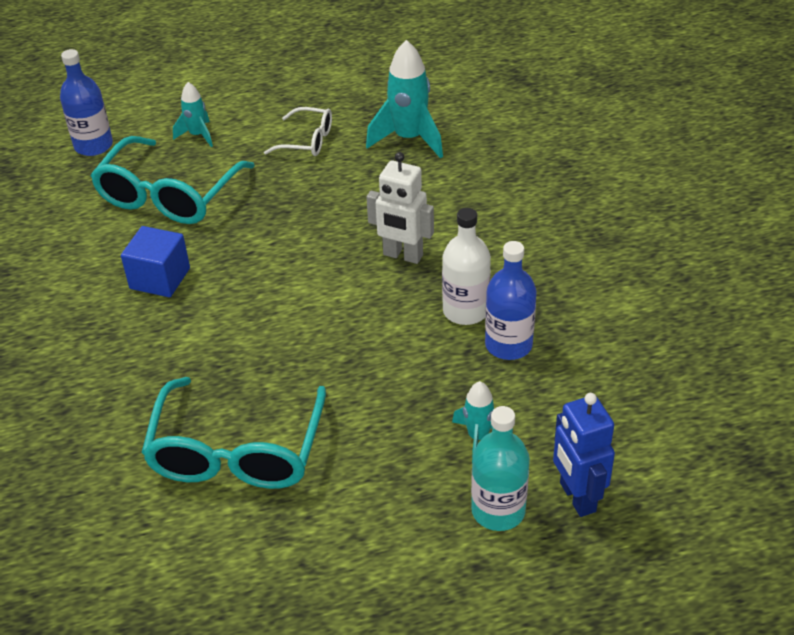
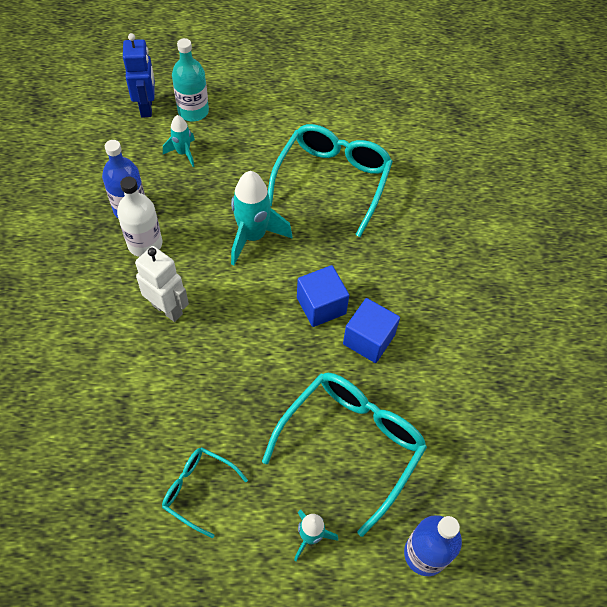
camera: 170 degrees left, 15 degrees up
white glasses [264,107,332,156] -> turquoise glasses [162,447,248,538]
turquoise rocket [366,40,443,158] -> turquoise rocket moved to [231,171,292,265]
none -> blue cube [297,265,349,327]

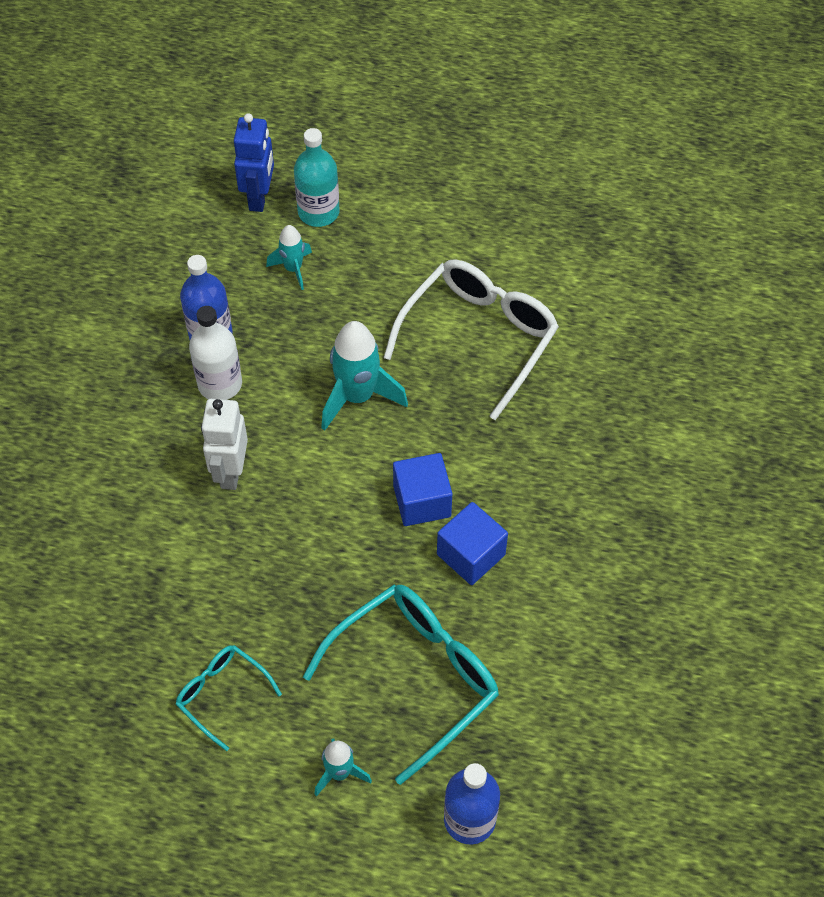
camera: 15 degrees right, 0 degrees up
white robot [135,246,189,322] -> white robot turned 135 degrees counterclockwise [201,399,248,490]
turquoise glasses [268,124,393,237] -> white glasses [383,259,559,420]

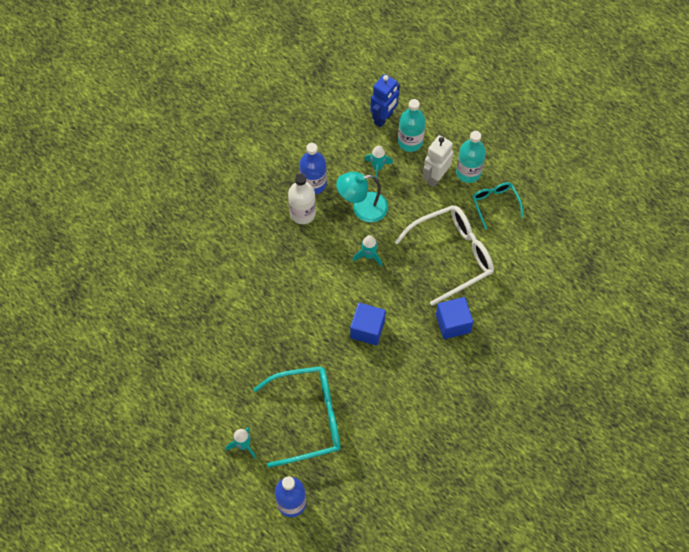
camera: 30 degrees right, 5 degrees up
turquoise glasses [175,645,282,751] -> turquoise glasses moved to [472,182,523,229]
white robot [201,399,248,490] -> white robot moved to [423,135,453,188]
turquoise rocket [321,321,408,431] -> turquoise rocket [353,235,382,267], size x0.57
blue cube [437,502,508,585] -> blue cube moved to [436,297,473,339]
none -> turquoise lamp [336,172,388,222]
none -> turquoise bottle [456,131,486,183]

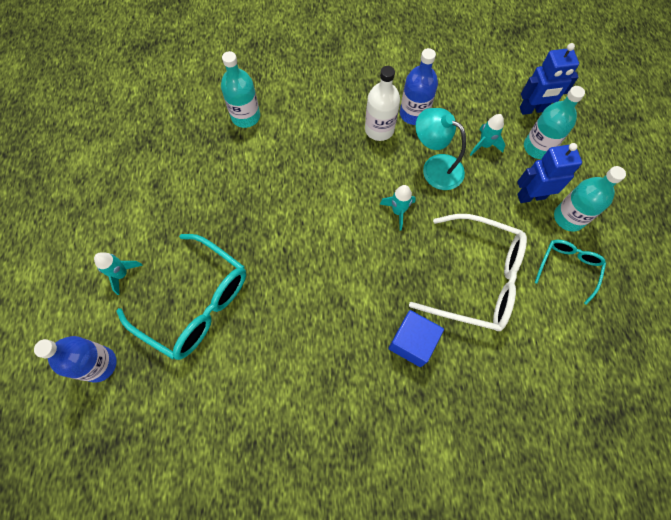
camera: 45 degrees right, 5 degrees up
blue cube [350,303,386,346] -> none
white robot [423,135,453,188] -> blue robot [517,143,582,203]
none -> turquoise bottle [221,51,260,128]

